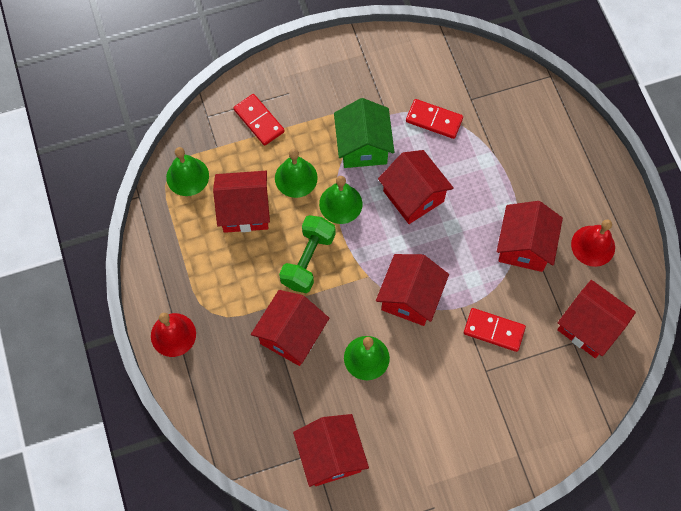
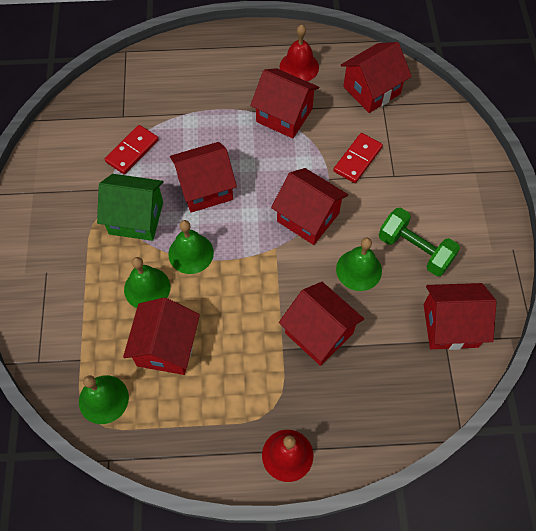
camera: 75 degrees left, 5 degrees down
red domino [233,94,285,146] -> none
green dumbbell [279,215,335,293] -> green dumbbell moved to [379,207,460,276]

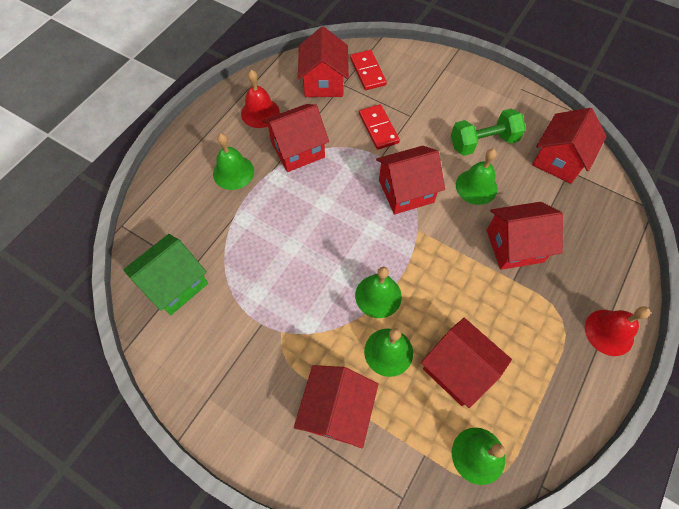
camera: 55 degrees left, 0 degrees up
green house [97,174,164,241] -> green house moved to [123,234,208,315]
red domino [105,125,159,174] -> red domino moved to [350,50,387,90]
red house [170,142,237,213] -> red house moved to [294,365,378,449]
none -> green bell [213,133,254,190]

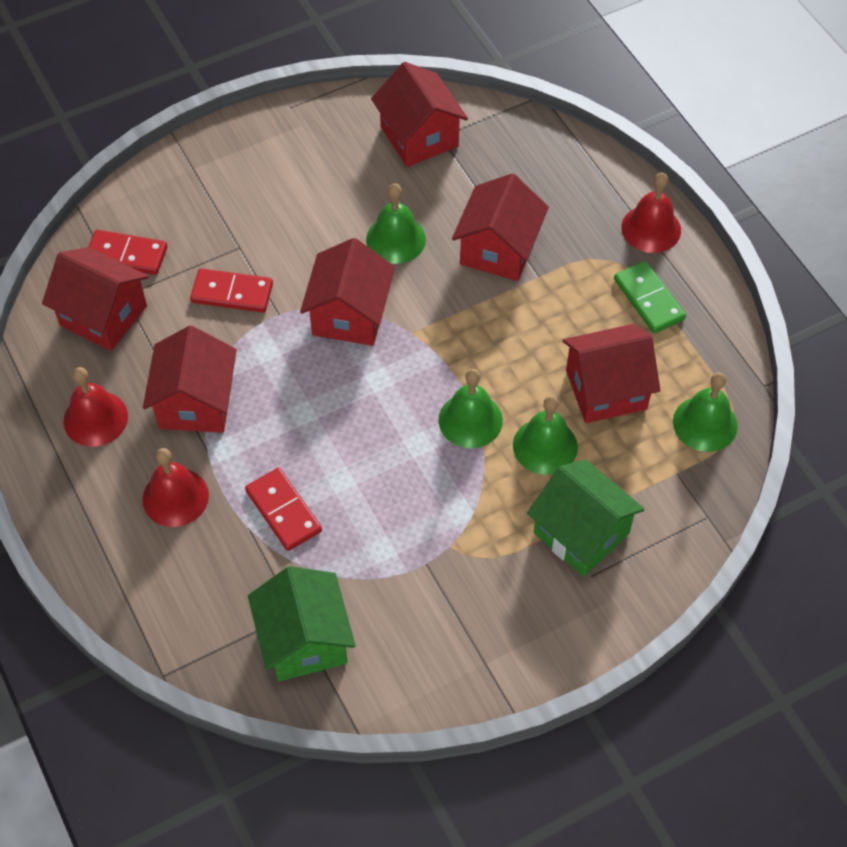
camera: 60 degrees left, 5 degrees down
green bell [213,133,254,190] -> red bell [142,448,209,527]
red house [294,365,378,449] -> green house [527,459,645,577]
green dumbbell [451,108,526,156] -> none
none -> red domino [245,468,322,551]
none -> green domino [614,261,686,333]

